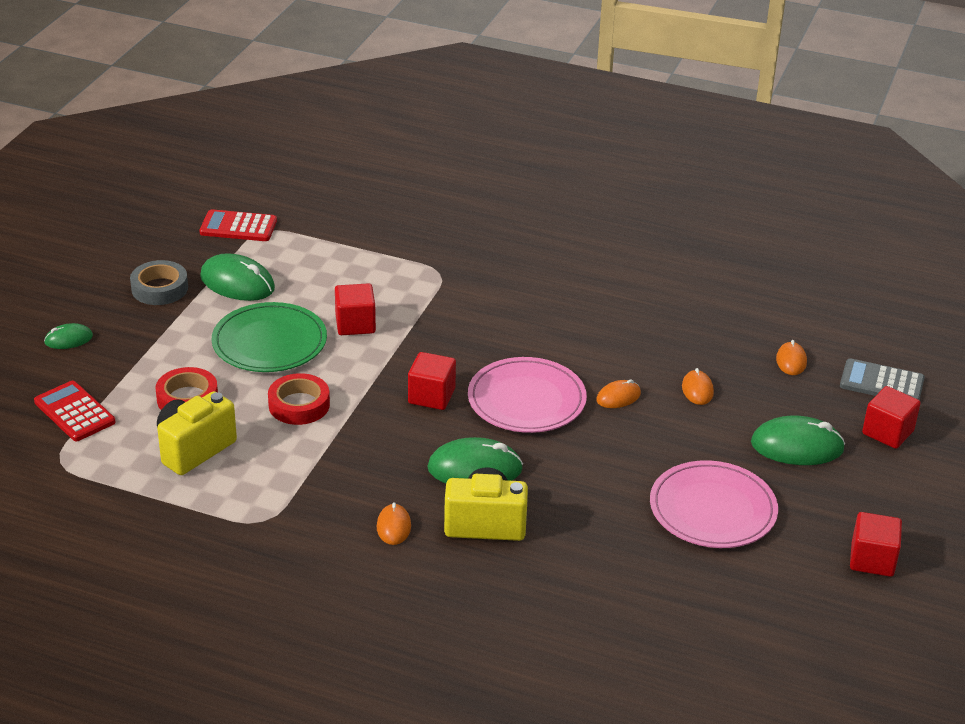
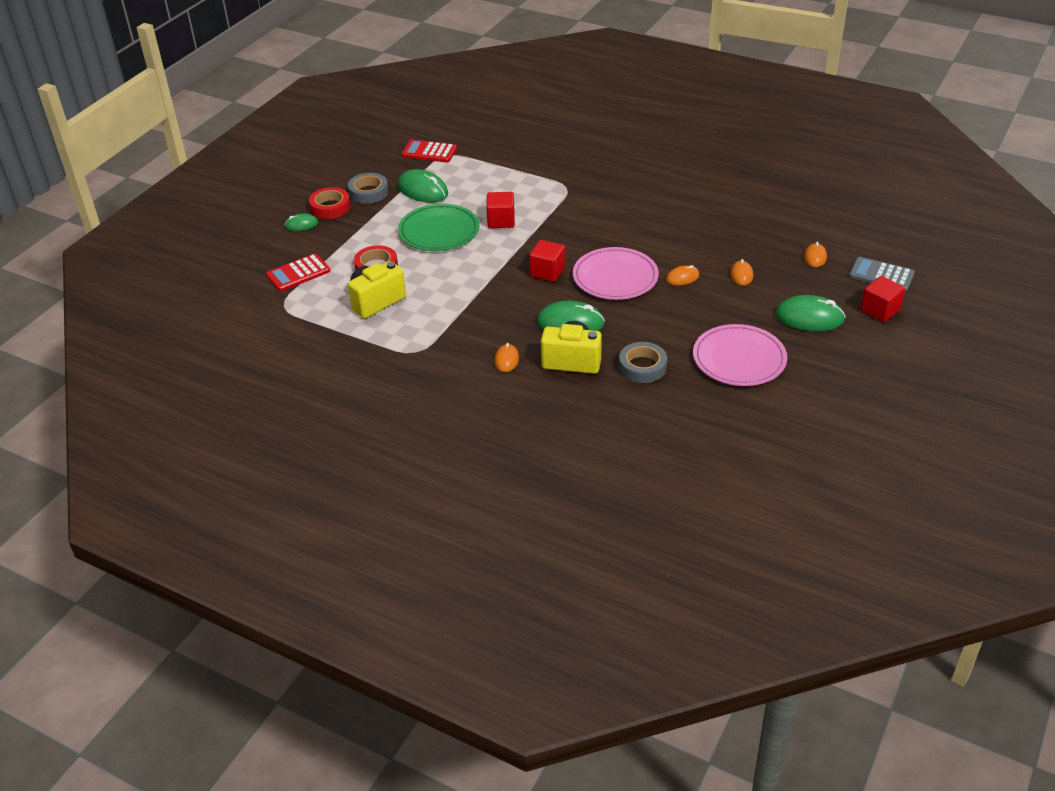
camera: 10 degrees right, 5 degrees up
red calculator [34,381,116,441] -> red calculator turned 90 degrees counterclockwise [266,254,330,291]
red tape [268,373,330,425] -> red tape moved to [309,187,350,219]
red cube [850,512,902,577] -> none
none -> grey tape [619,342,667,383]

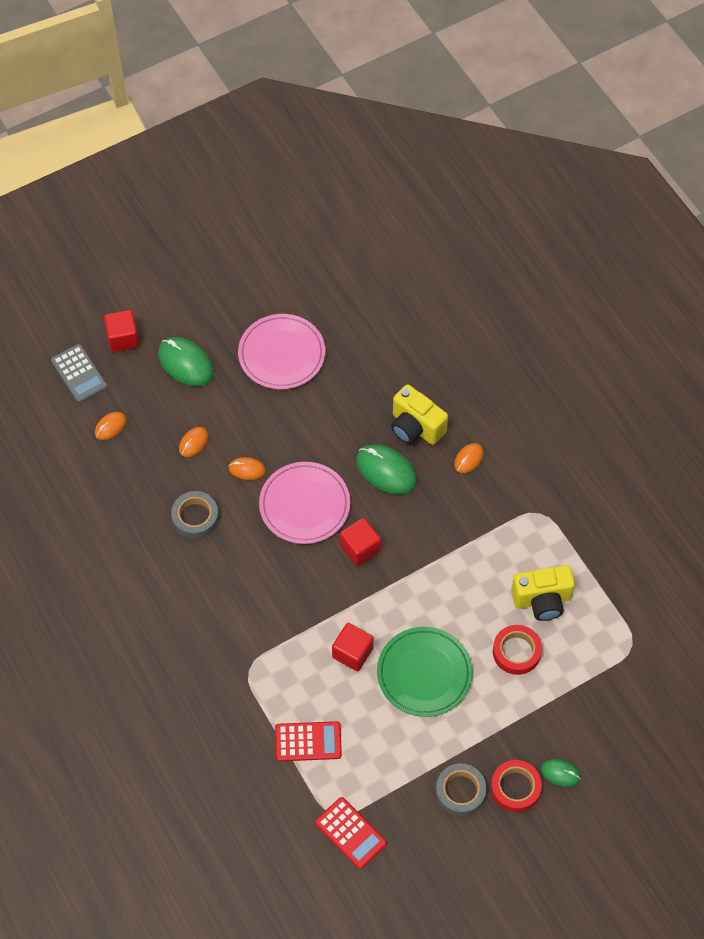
camera: 150 degrees left, 20 degrees up
red calculator [266,254,330,291] -> red calculator moved to [275,721,342,761]
green mouse [398,169,448,203] -> none
grey tape [619,342,667,383] -> grey tape moved to [171,491,219,539]

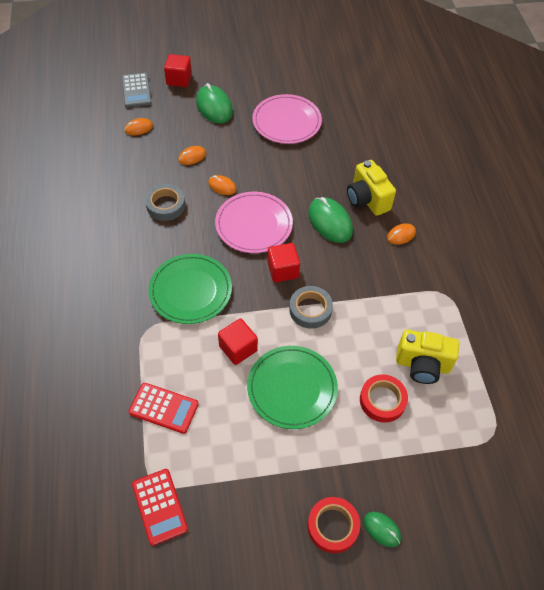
camera: 20 degrees right, 5 degrees down
grey tape [436,763,487,816] -> grey tape moved to [289,286,333,329]
none -> green plate [148,254,232,324]

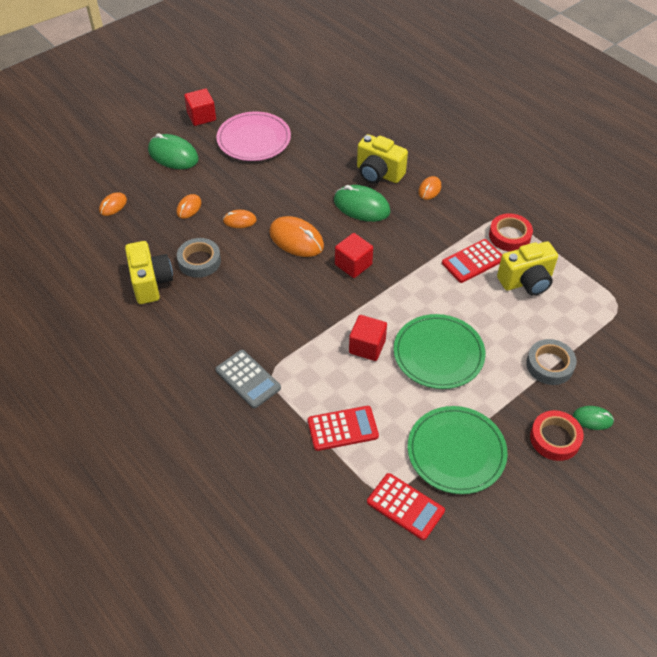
camera: 30 degrees left, 5 degrees down
grey calculator [122,73,152,108] -> grey calculator moved to [215,350,281,408]
green plate [148,254,232,324] -> green plate moved to [408,406,508,494]
red cube [164,54,192,87] -> red cube moved to [184,89,216,126]
pink plate [215,192,293,253] -> orange mouse [269,216,324,257]
grey tape [289,286,333,329] -> grey tape moved to [526,339,577,385]
red tape [360,374,408,423] -> red tape moved to [489,213,533,252]
none -> yellow camera [125,241,173,304]
none -> red calculator [442,239,502,283]

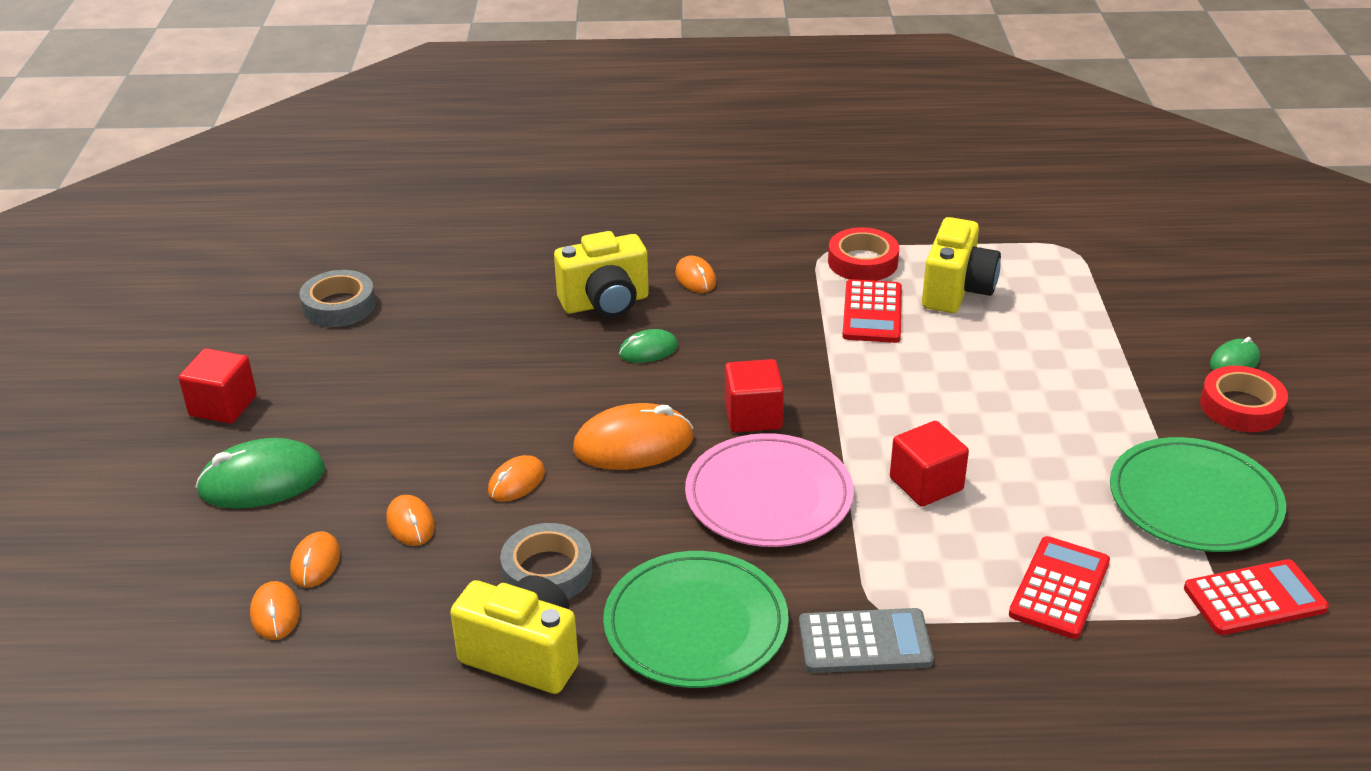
camera: 50 degrees left, 15 degrees down
pink plate [216,112,291,161] -> pink plate moved to [685,433,854,547]
green mouse [334,185,391,222] -> green mouse [619,329,678,363], size x0.55
green plate [394,314,485,389] -> green plate moved to [603,551,789,688]
grey tape [526,339,577,385] -> grey tape moved to [299,270,376,327]
none -> orange mouse [290,531,340,588]

